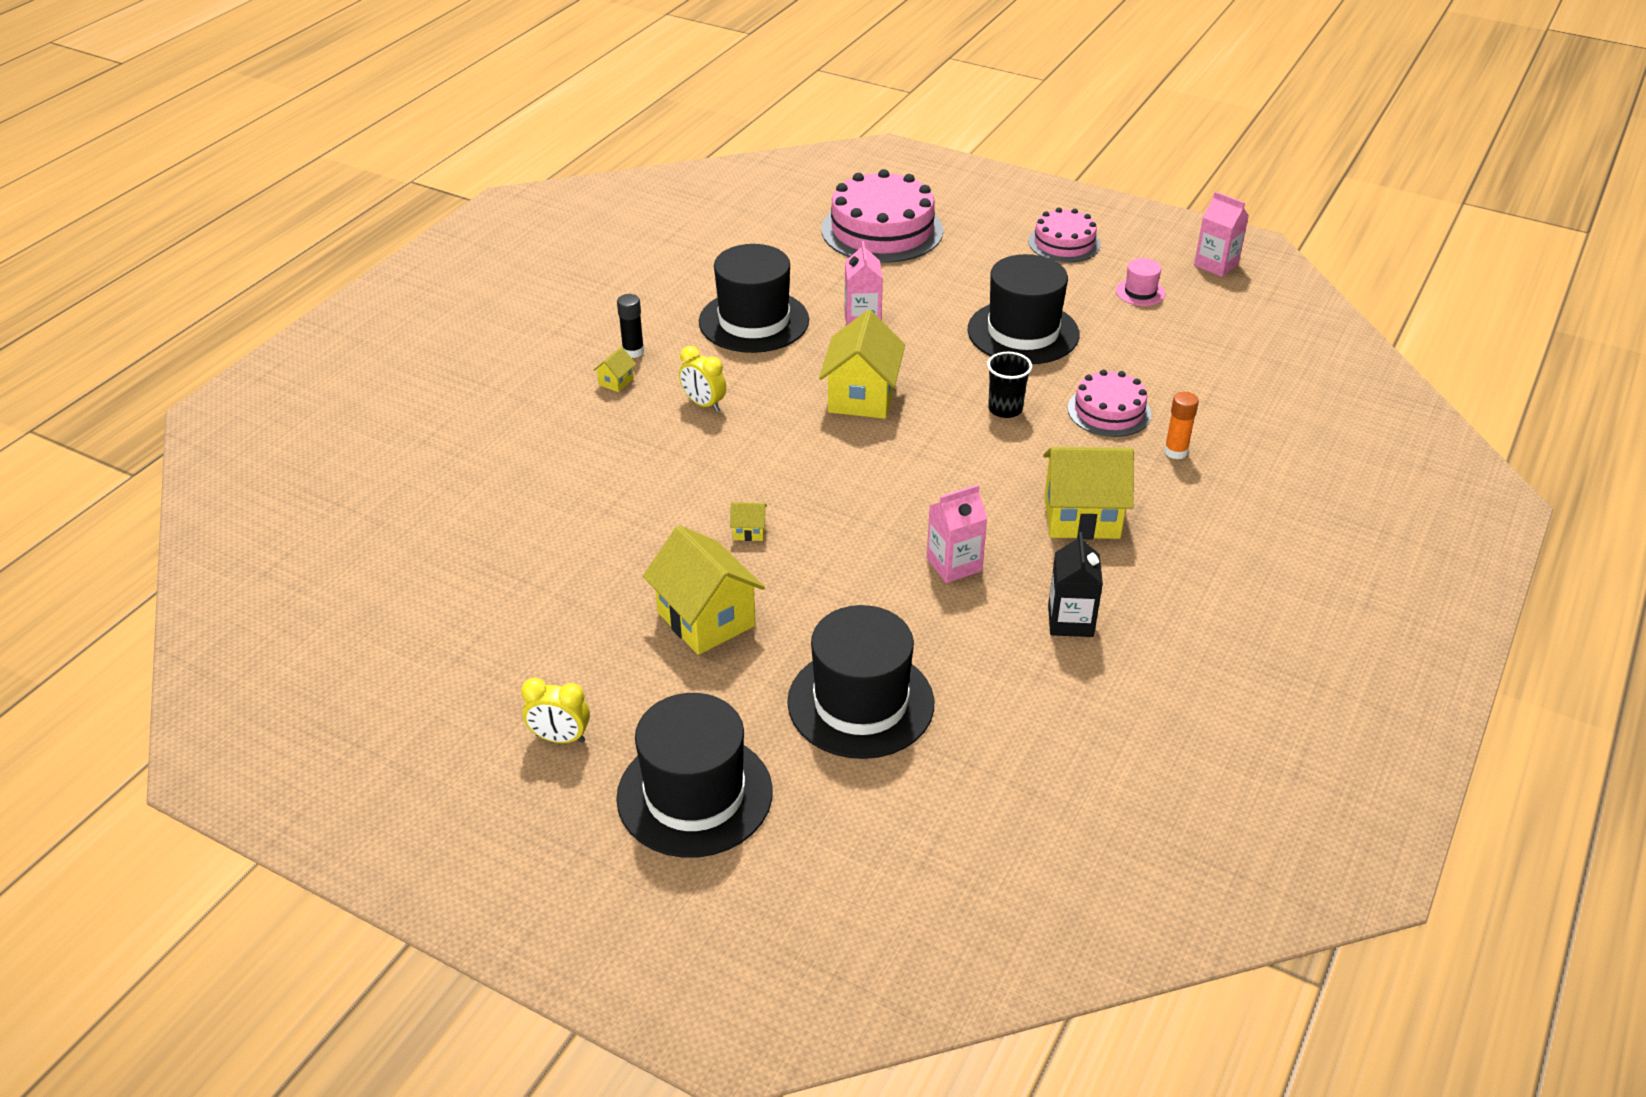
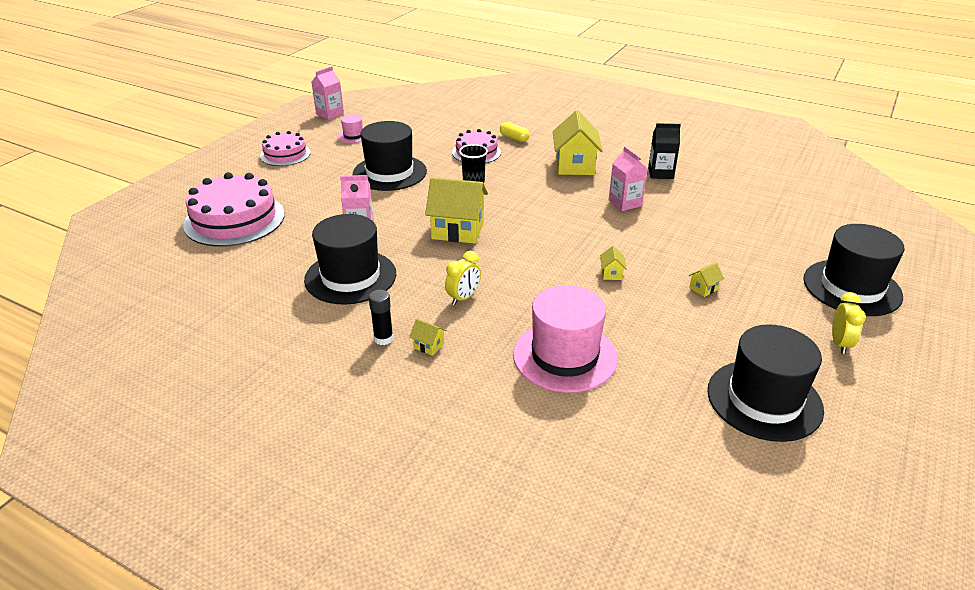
camera: 90 degrees left, 5 degrees down
yellow house [643,525,765,655] -> yellow house [689,263,724,297], size x0.42
black hat [787,605,934,759] -> black hat moved to [708,324,824,442]
orange glue stick [1164,392,1199,460] -> yellow capsule [500,122,530,142]
none -> pink hat [513,285,618,393]

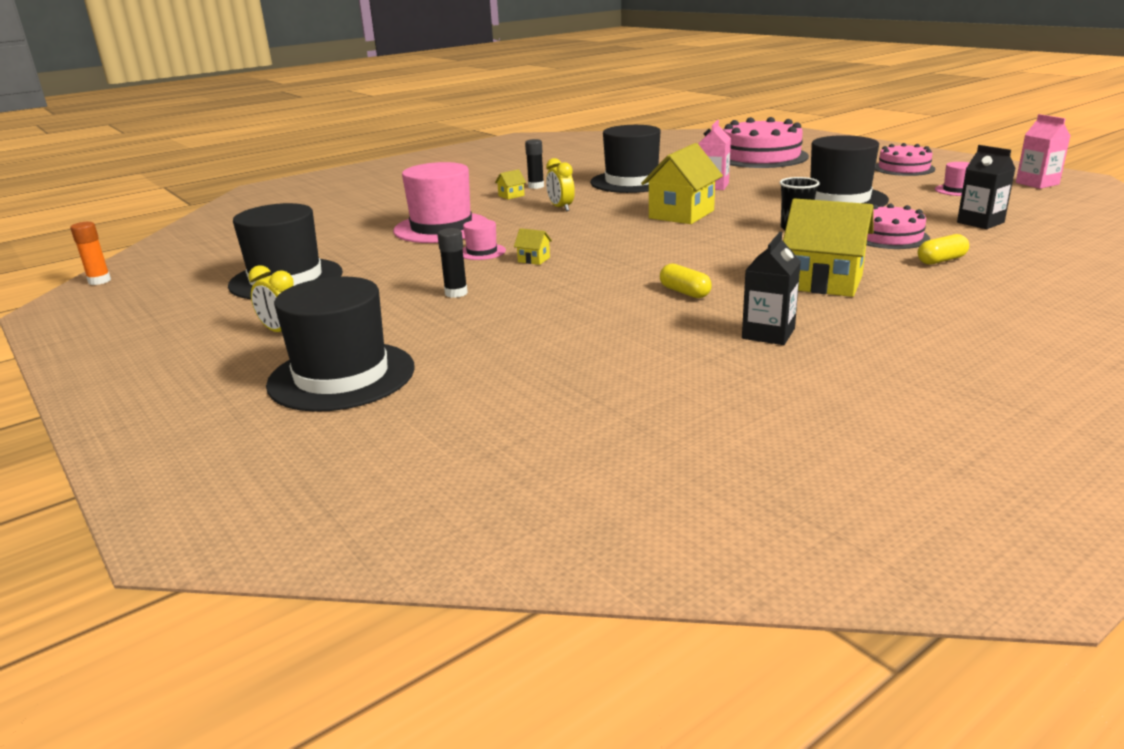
camera: 115 degrees right, 10 degrees down
pink carton [609,146,647,211] -> yellow capsule [660,263,712,298]
yellow house [689,263,724,297] -> black glue stick [437,228,468,298]
none -> orange glue stick [70,222,111,285]
none -> pink hat [463,219,506,260]
none -> black carton [957,145,1016,229]

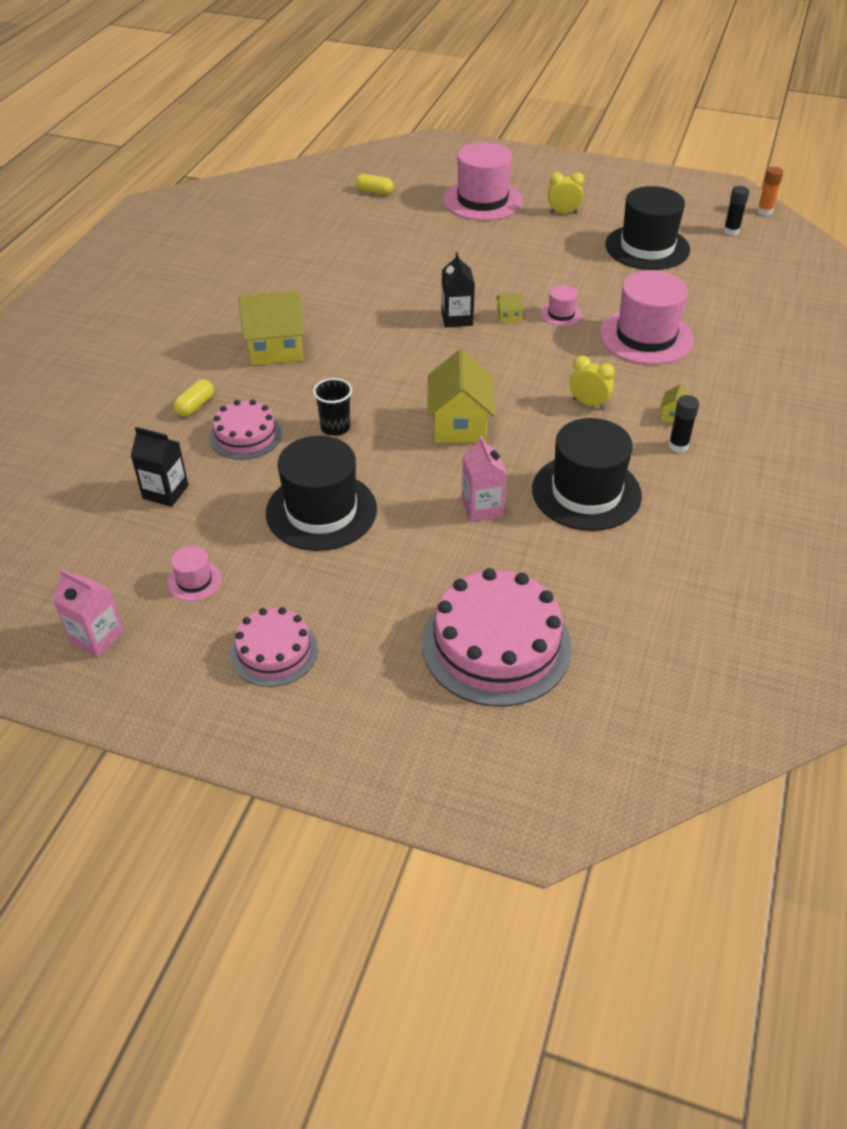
camera: 145 degrees right, 20 degrees up
black hat [266,276,415,412] -> pink hat [443,142,522,220]
black glue stick [437,228,468,298] -> black glue stick moved to [723,186,749,236]
yellow capsule [660,263,712,298] -> yellow capsule moved to [355,174,394,195]
black carton [742,232,801,345] -> black carton moved to [441,252,475,327]

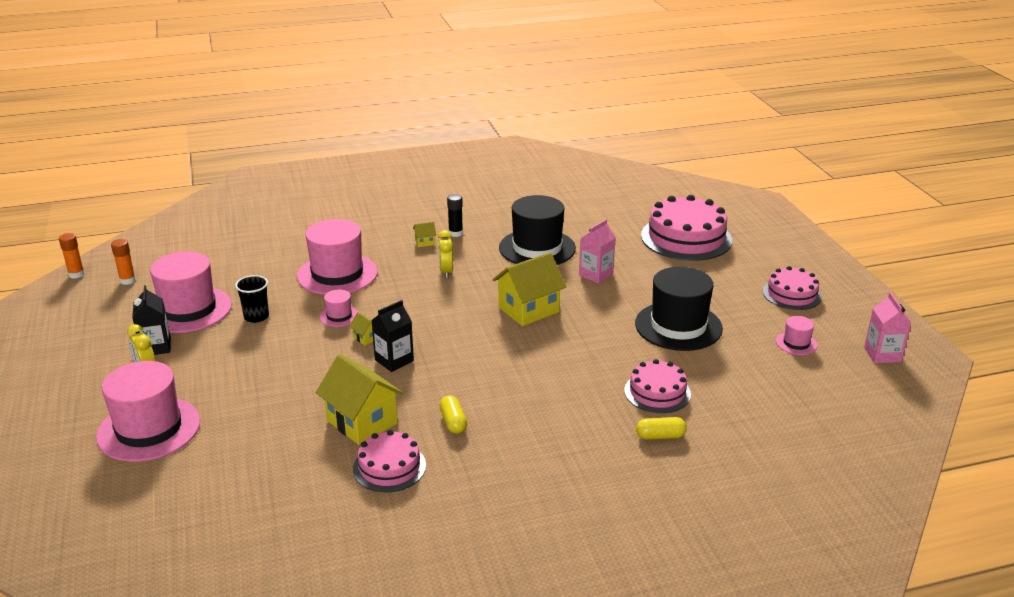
camera: 125 degrees left, 15 degrees down
black carton [131,427,188,507] -> black carton moved to [132,285,171,355]
yellow house [238,291,304,365] -> yellow house moved to [315,354,403,445]
black cup [313,378,352,436] -> black cup moved to [235,275,269,323]
yellow capsule [355,174,394,195] -> yellow capsule moved to [439,395,467,434]
black hat [605,186,690,270] -> pink hat [150,251,232,333]
black glue stick [723,186,749,236] -> orange glue stick [111,239,136,285]
none -> pink cake [353,430,426,492]

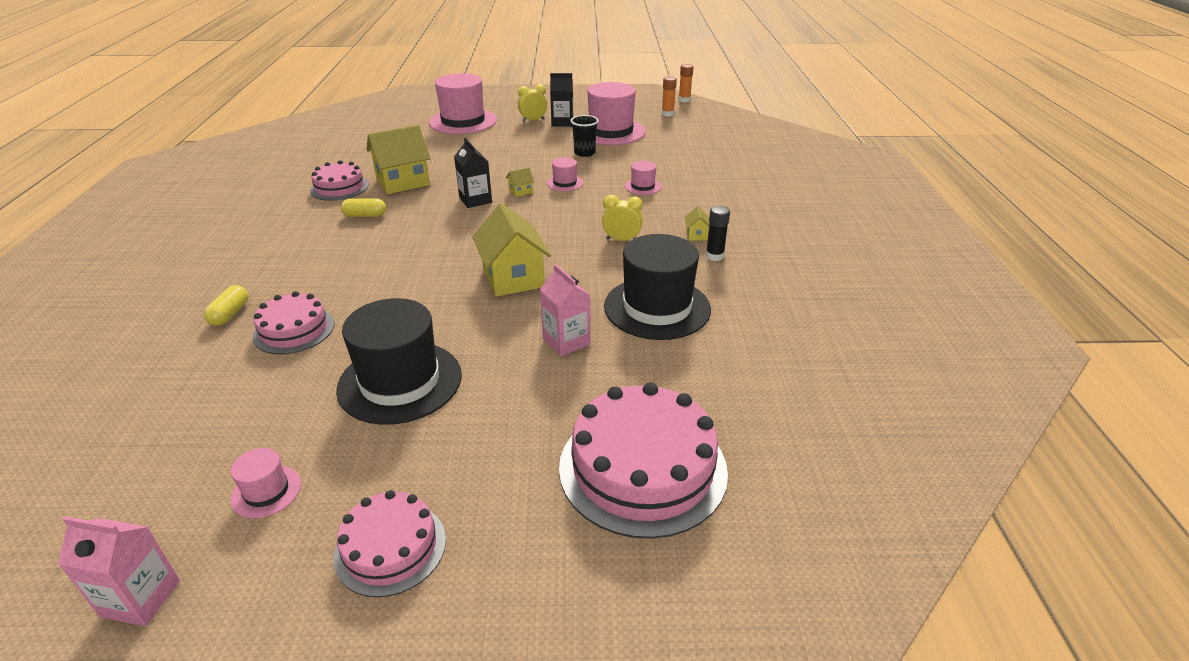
camera: 105 degrees right, 5 degrees up
pink hat [297,219,378,295] -> pink hat [625,161,661,195], size x0.46

